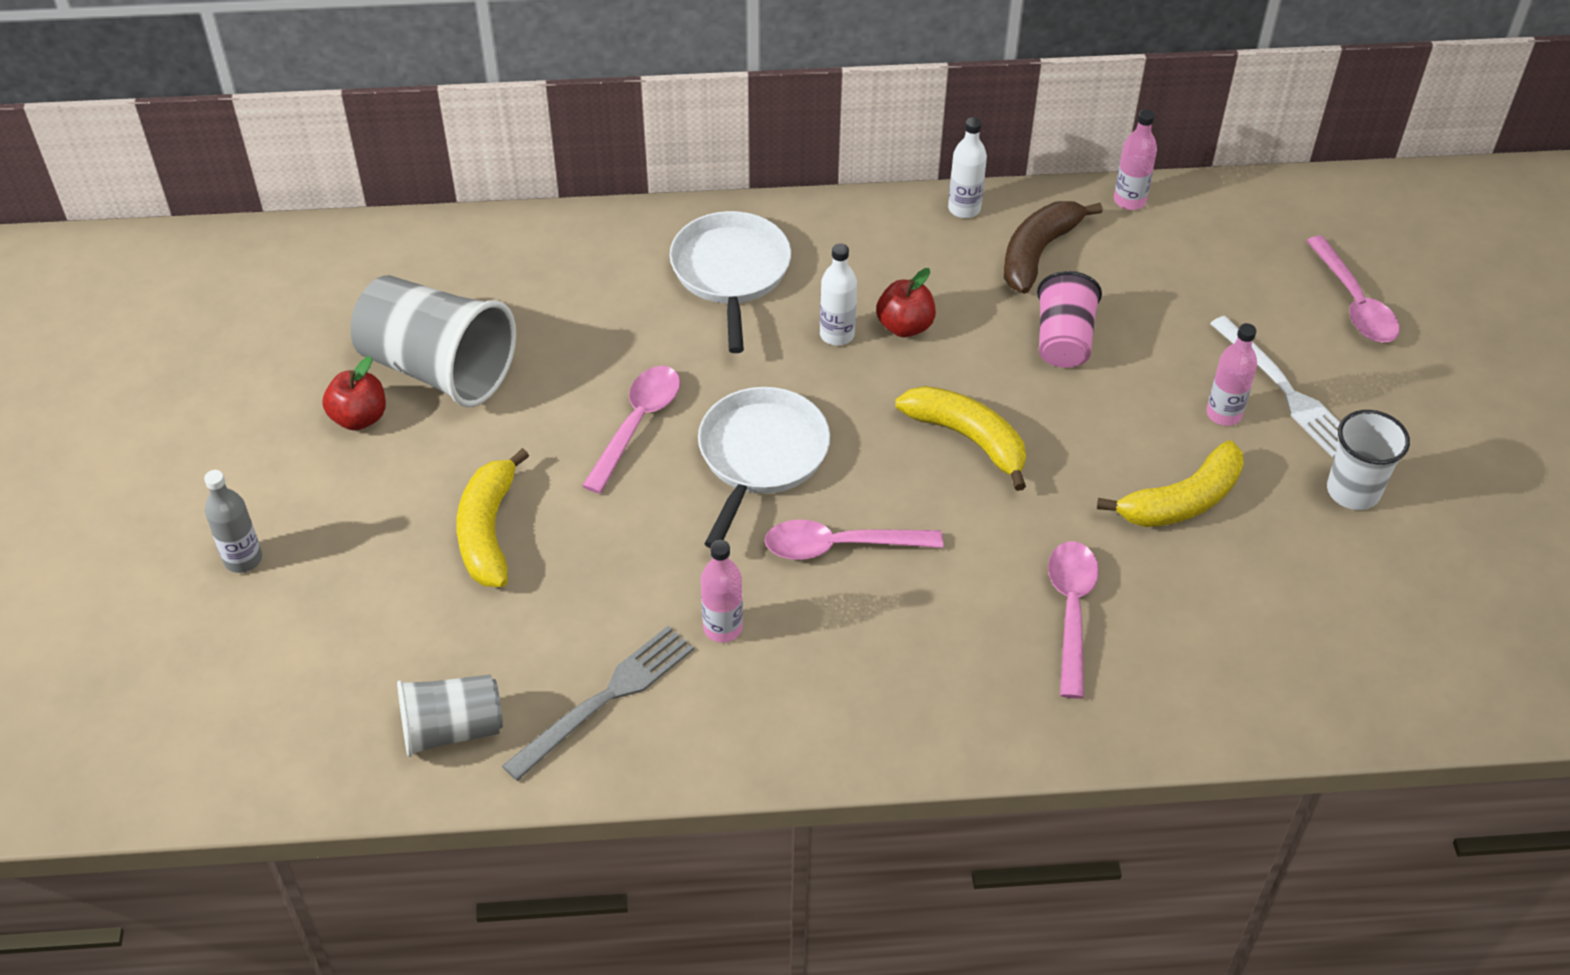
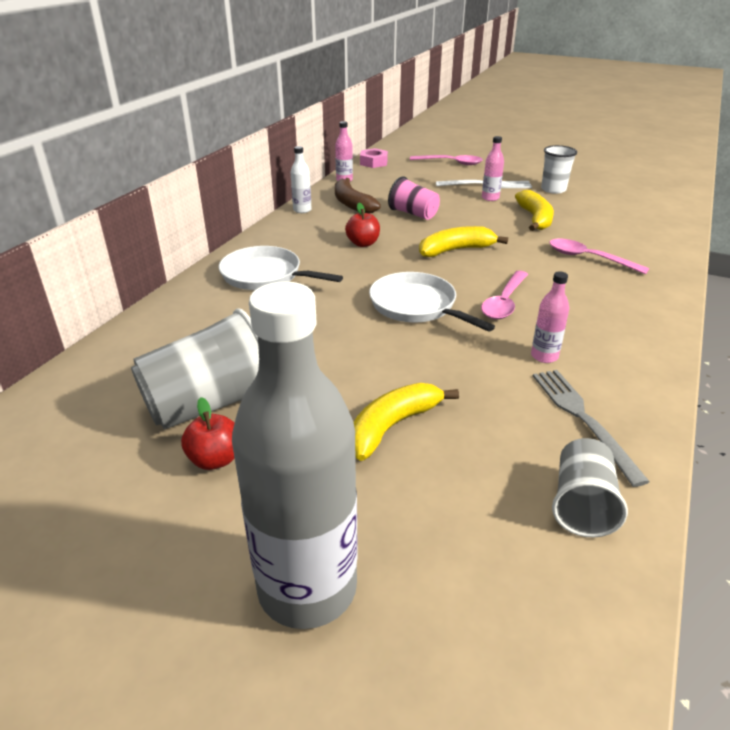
camera: 60 degrees left, 15 degrees down
grey bottle [204,470,262,573] -> grey bottle [232,282,358,629], size x2.41
yellow banana [456,448,529,587] -> yellow banana turned 105 degrees clockwise [353,383,459,461]
pink spoon [582,366,680,494] -> none
white bottle [820,243,857,346] -> none
none -> pink nut [360,148,388,168]

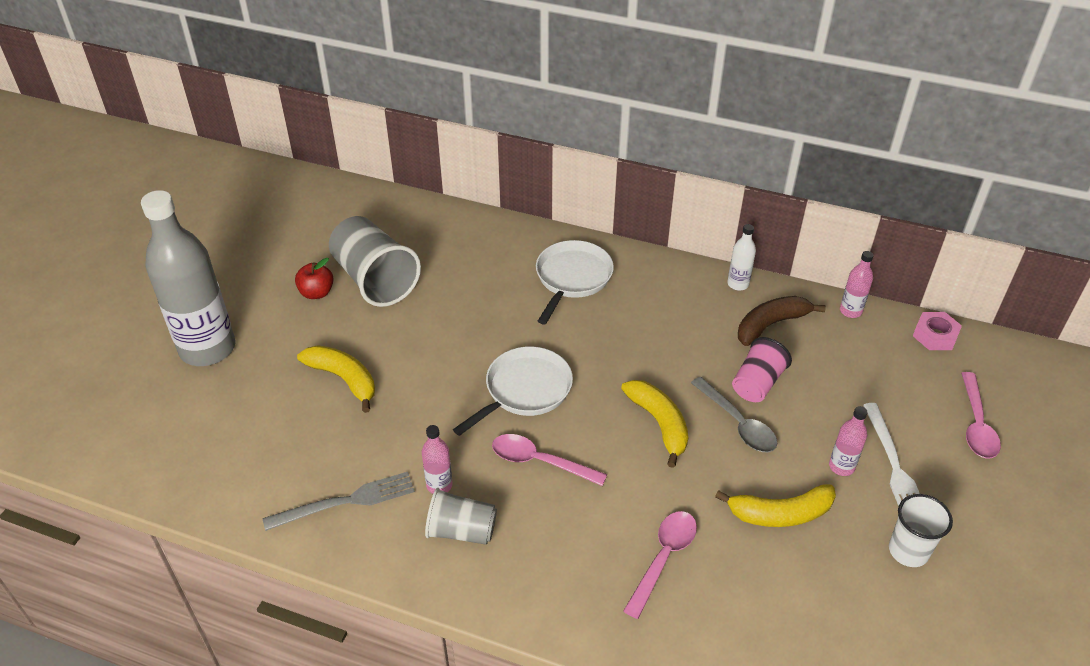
camera: 85 degrees right, 10 degrees up
red apple [345,203,380,247] -> none
grey cup [552,438,628,537] -> grey cup moved to [425,488,497,545]
none -> grey spoon [691,377,777,452]

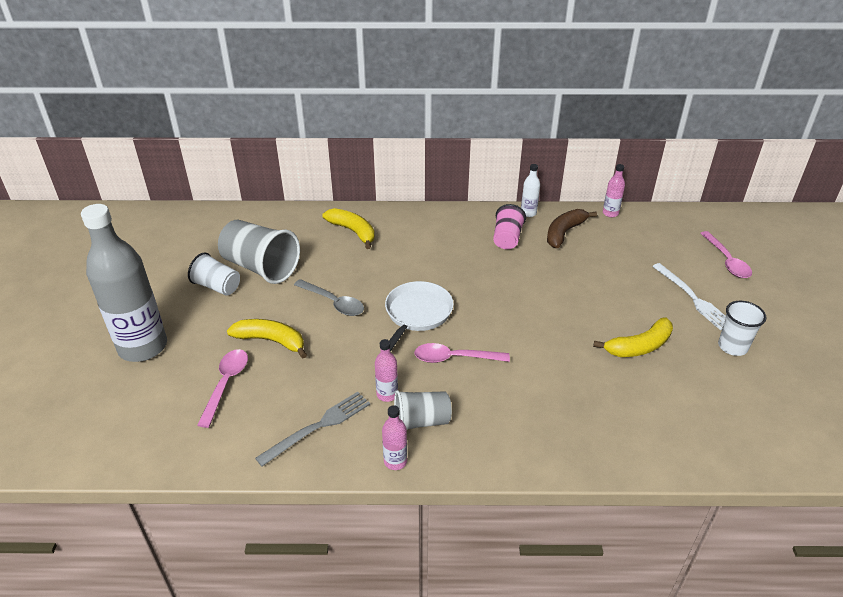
camera: 20 degrees left, 5 degrees down
red apple [295,258,334,299] -> white cup [188,253,240,296]
white pan [536,240,614,325] -> none
yellow banana [621,380,688,468] -> yellow banana moved to [322,208,375,249]
pink spoon [623,511,697,619] -> pink spoon moved to [197,349,248,428]
grey spoon [691,377,777,452] -> grey spoon moved to [294,279,364,316]
pink cup [732,337,792,402] -> pink cup moved to [493,204,526,249]
pink bottle [829,406,868,476] -> pink bottle moved to [382,405,407,470]
pink nut [913,312,962,350] -> none

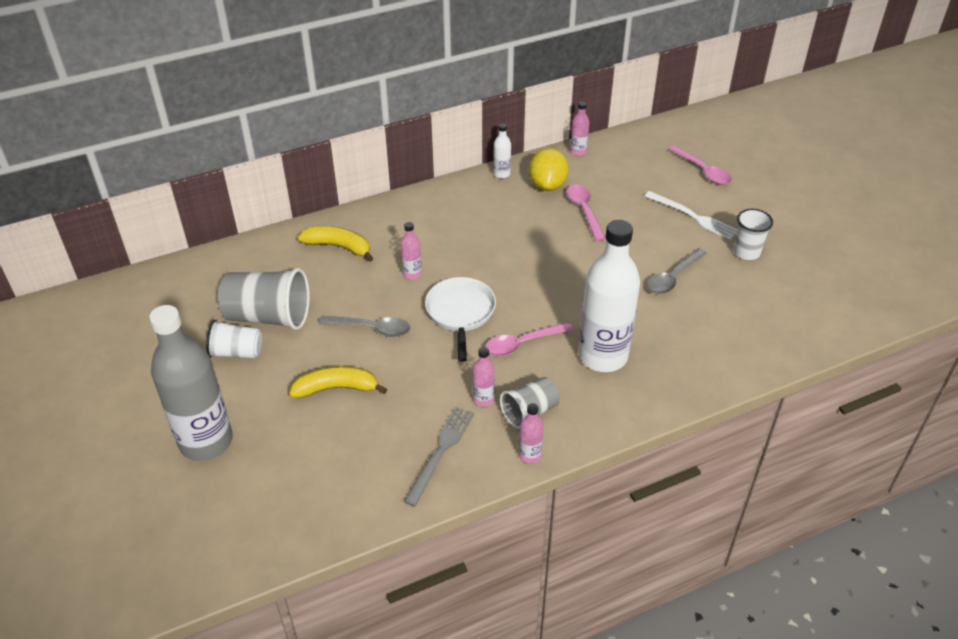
camera: 25 degrees left, 5 degrees up
pink spoon [197,349,248,428] -> pink spoon moved to [567,185,606,241]
pink cup [493,204,526,249] -> none
brown banana [547,209,597,248] -> yellow lemon [529,148,569,191]
yellow banana [593,317,673,357] -> grey spoon [647,248,707,295]
none -> pink bottle [401,222,422,280]
none -> white bottle [579,220,640,372]

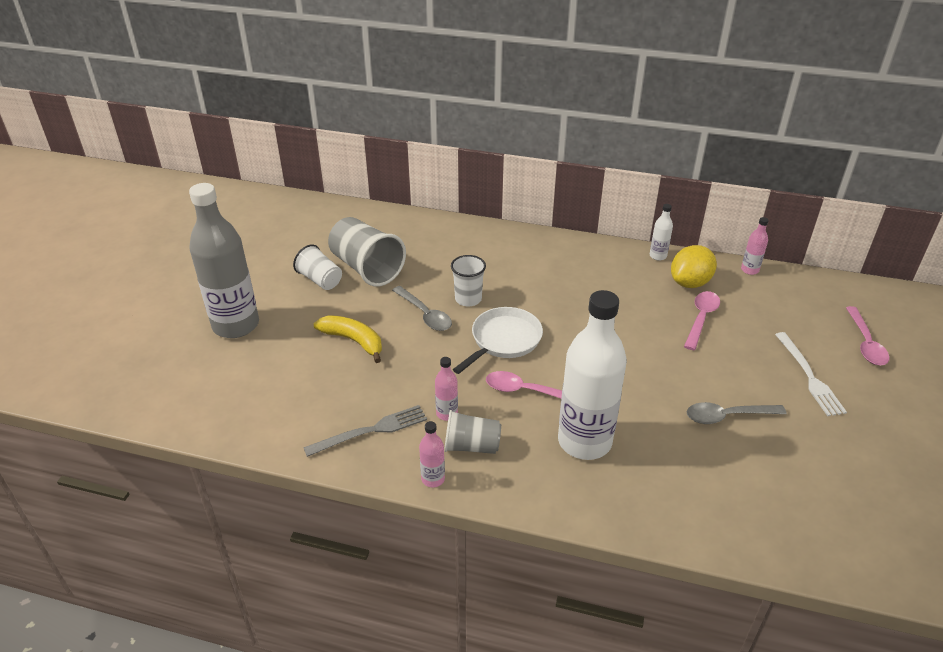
camera: 40 degrees right, 5 degrees down
yellow banana [298,226,373,262] -> none
pink bottle [401,222,422,280] -> none
white cup [733,209,773,260] -> white cup moved to [451,255,486,306]

